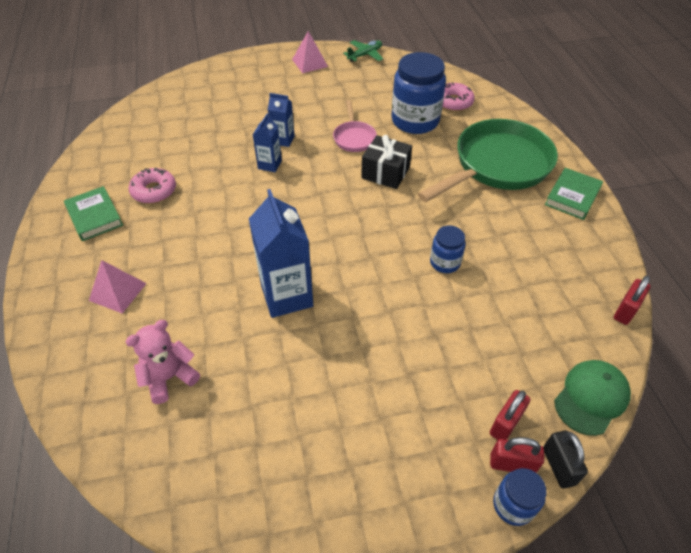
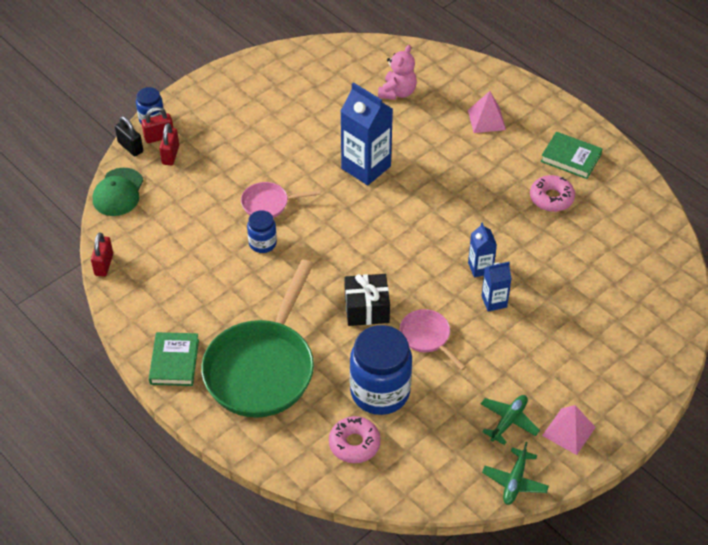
camera: 150 degrees right, 0 degrees up
none -> pink pan [241,182,321,218]
none -> green plane [481,395,540,445]

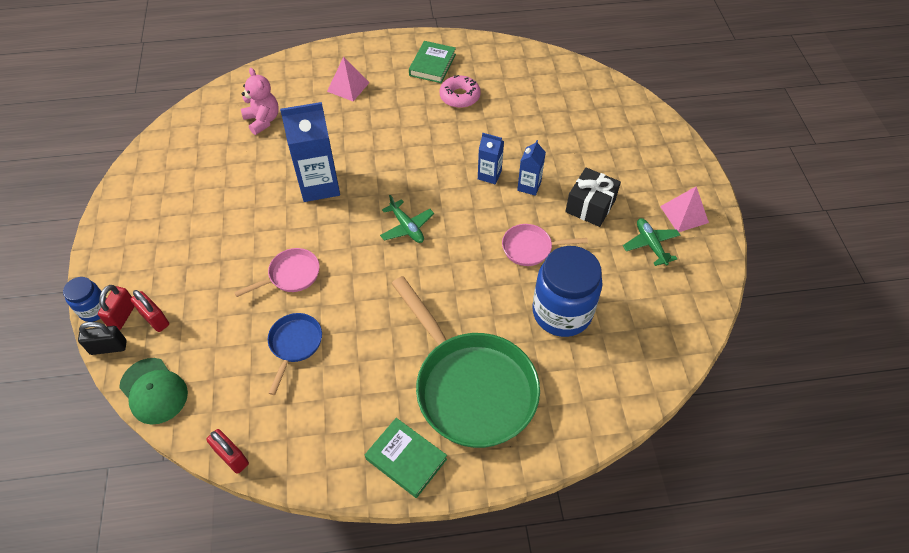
camera: 55 degrees left, 5 degrees up
pink pan [241,182,321,218] -> pink pan turned 150 degrees counterclockwise [234,248,320,297]
blue jar [247,210,277,253] -> none
pink donut [329,416,381,463] -> none
black gift [345,274,390,326] -> black gift moved to [565,168,621,227]
green plane [482,442,549,505] -> green plane moved to [380,195,434,243]
green book [541,132,602,179] -> green book turned 45 degrees counterclockwise [409,41,456,83]
none -> blue pan [268,313,322,395]

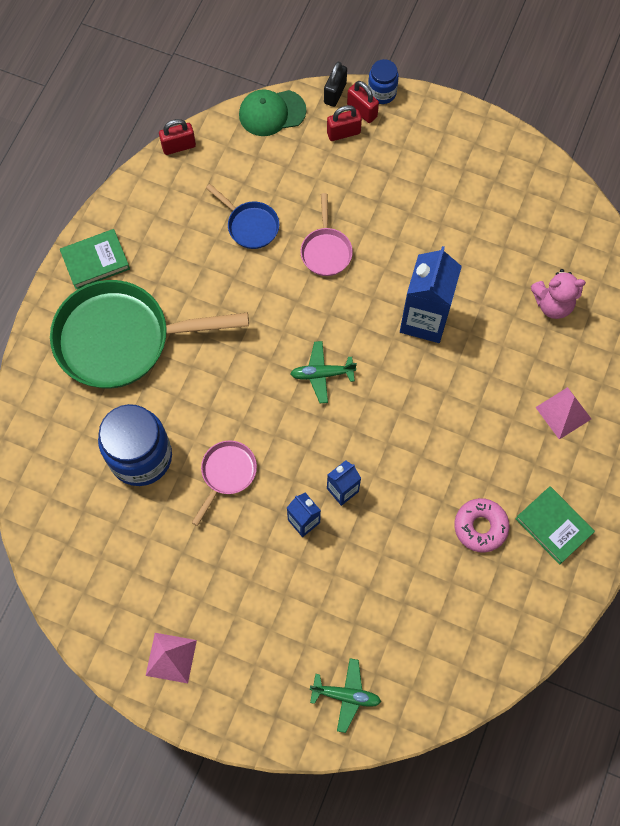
camera: 120 degrees right, 15 degrees up
black gift [565,168,621,227] -> none
green plane [623,218,680,266] -> green plane moved to [310,658,381,733]

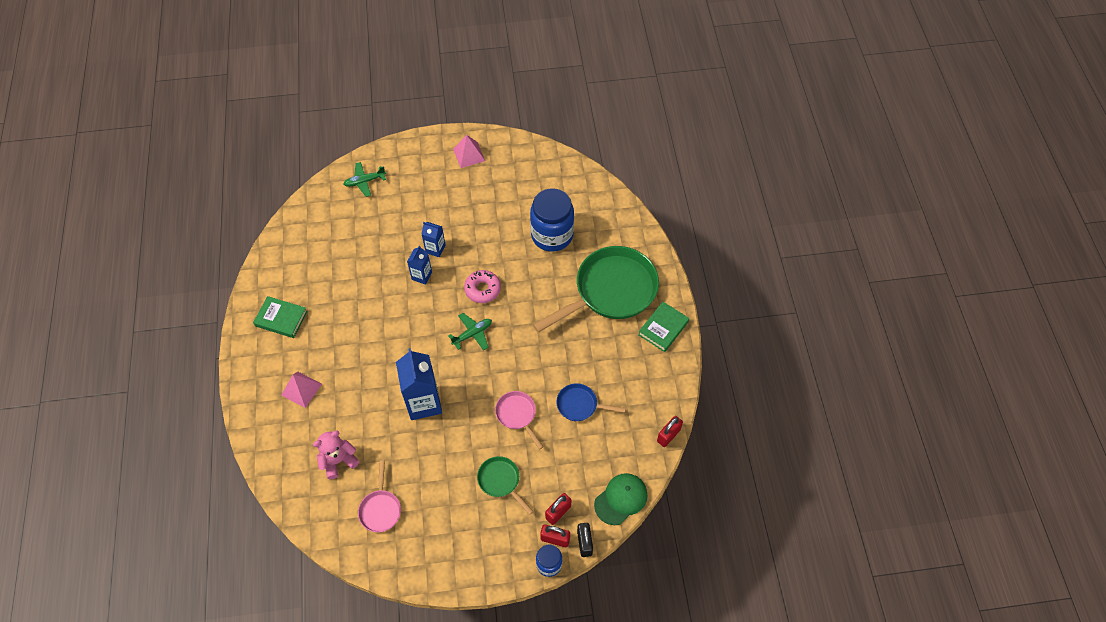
camera: 150 degrees right, 10 degrees down
pink pan [191,440,257,526] -> pink pan moved to [358,460,401,532]
pink donut [454,498,509,553] -> pink donut moved to [464,270,501,303]
none -> green pan [477,456,533,515]

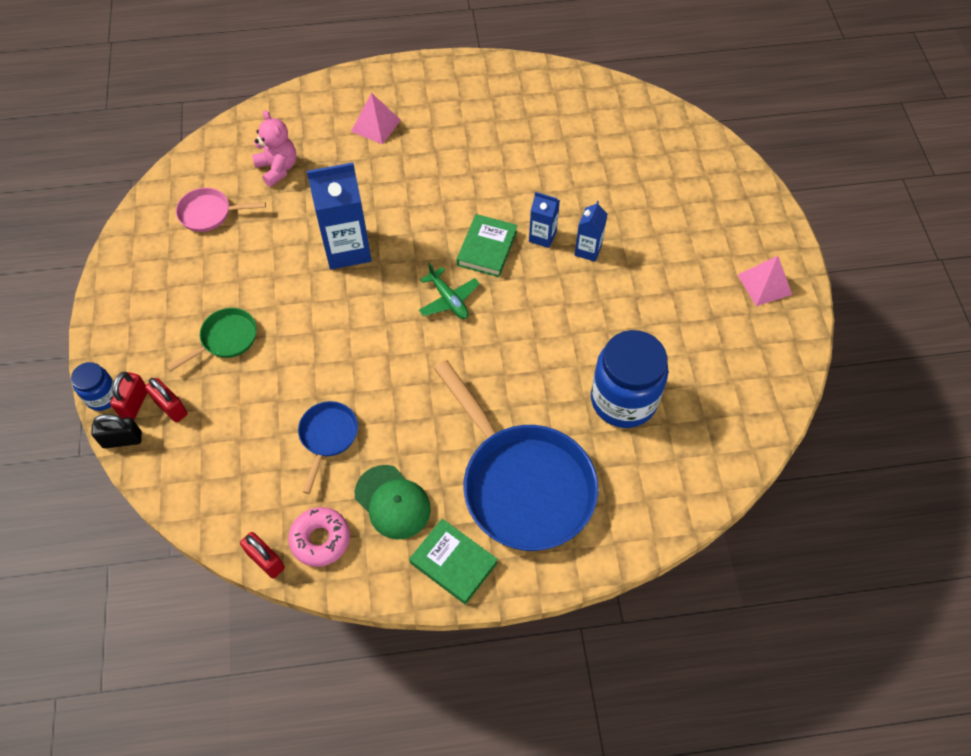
camera: 90 degrees right, 0 degrees up
green book [253,296,308,338] -> green book moved to [457,214,518,277]
green plane [344,162,386,197] -> none
pink donut [464,270,501,303] -> pink donut moved to [288,507,350,567]
pink pan [495,391,543,450] -> none
green pan [533,246,659,333] -> blue pan [434,360,599,551]
green cap [594,473,648,525] -> green cap moved to [355,465,431,540]

